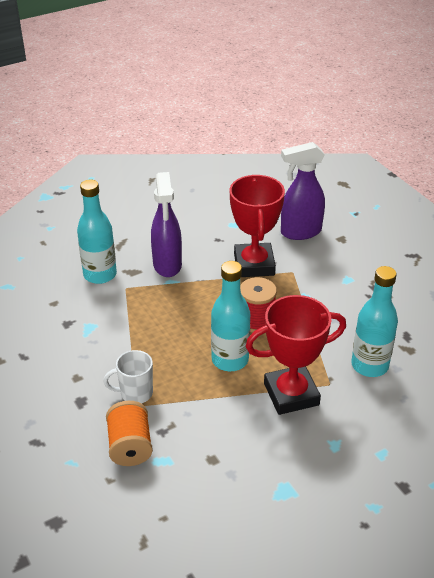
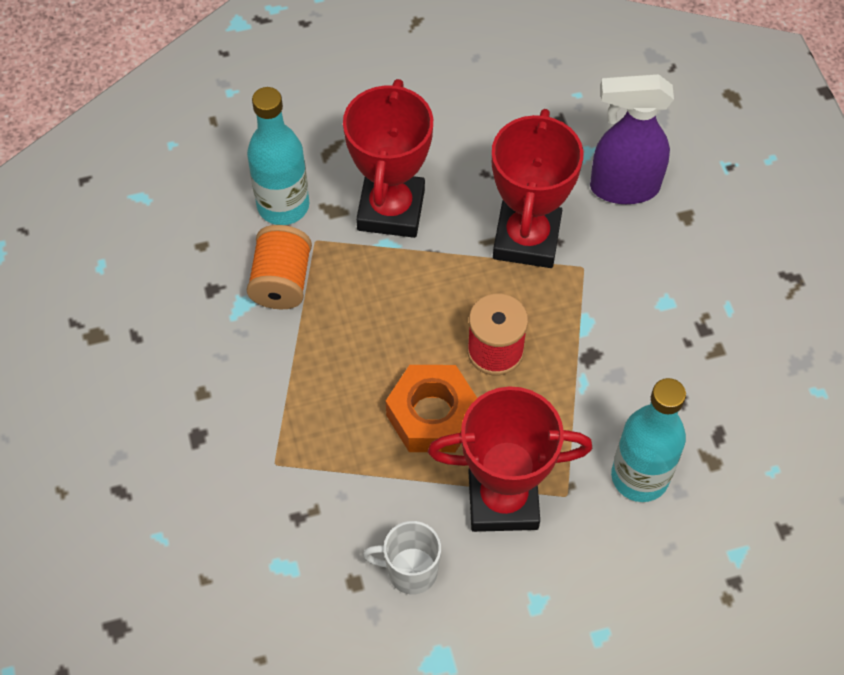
camera: 15 degrees right, 20 degrees up
white mug [103,350,153,404] -> white mug moved to [363,521,441,594]
orange spool [106,401,153,466] -> orange spool moved to [247,225,312,309]
purple spray bottle [151,172,182,277] -> red trophy [343,79,433,238]
turquoise bottle [211,261,250,371] -> orange nut [386,365,477,452]

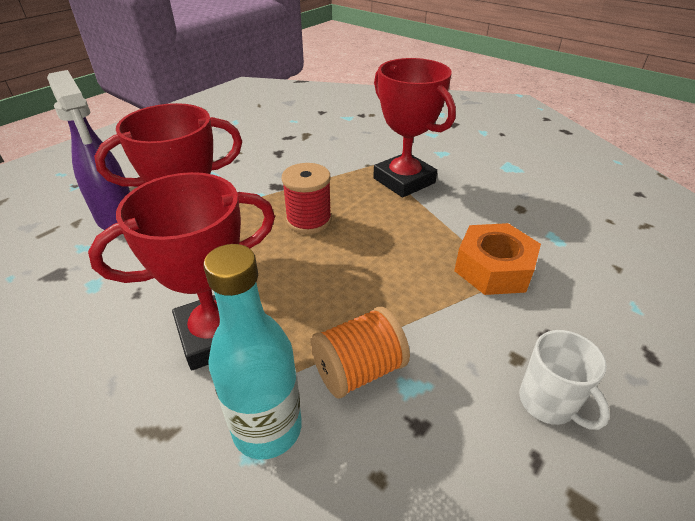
camera: 125 degrees left, 20 degrees down
white mug [363,521,441,594] -> white mug moved to [519,330,610,430]
orange nut [386,365,477,452] -> orange nut moved to [454,223,541,295]
turquoise bottle [611,378,686,502] -> none

